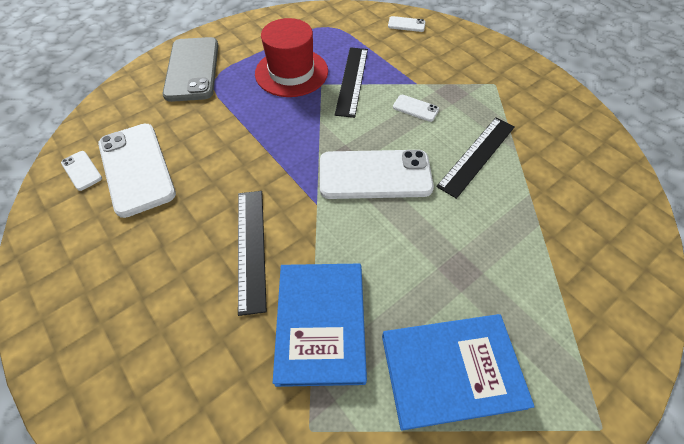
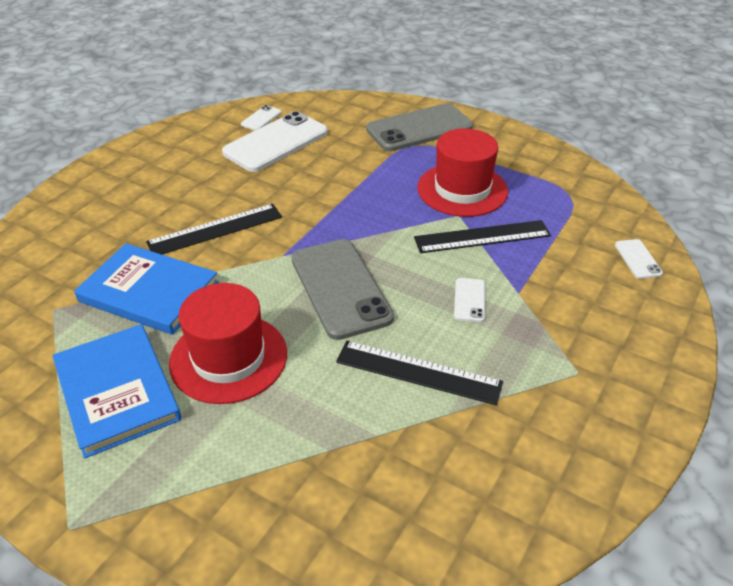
camera: 70 degrees right, 15 degrees down
blue book [273,264,367,387] -> blue book turned 45 degrees clockwise [74,243,219,335]
white phone [320,150,434,199] -> grey phone [292,239,394,340]
none -> red hat [169,283,287,404]

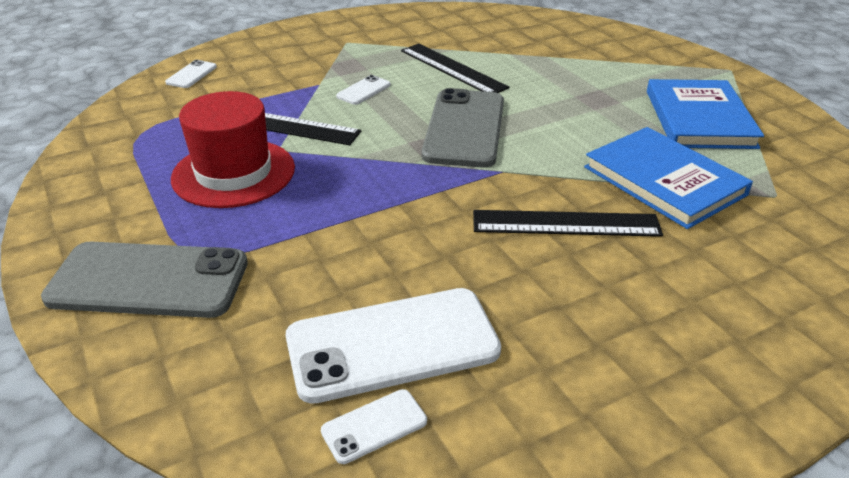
camera: 150 degrees left, 5 degrees down
red hat [169,283,287,404] -> none

